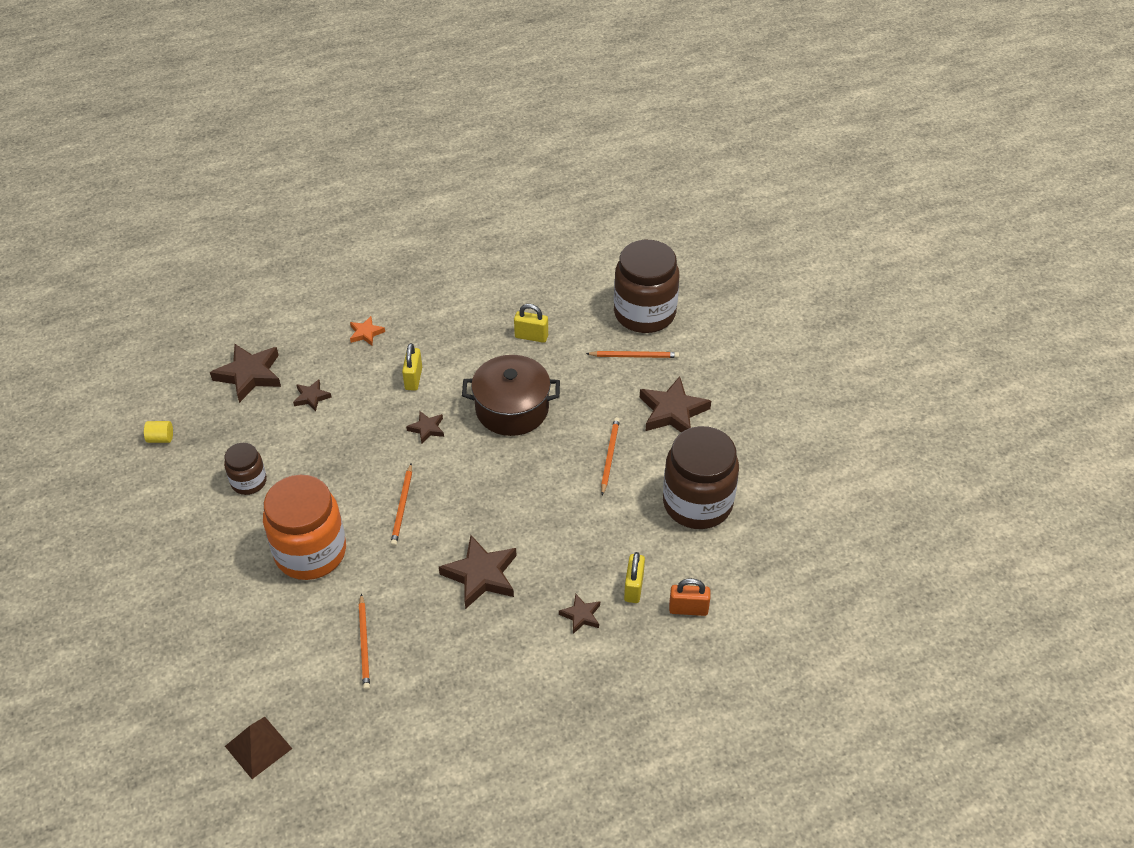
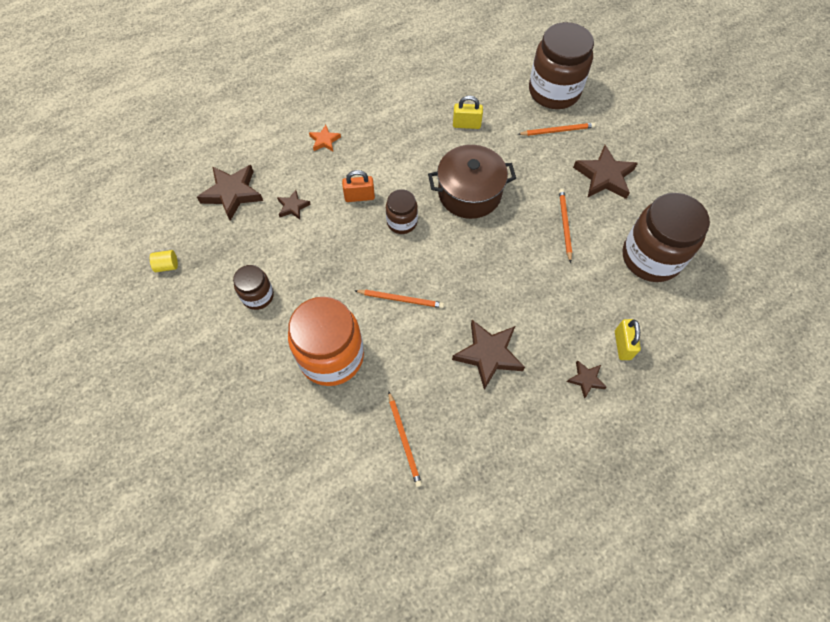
camera: 10 degrees left, 15 degrees up
brown pyramid [225,717,292,779] -> none
orange pencil [390,464,412,546] -> orange pencil turned 75 degrees counterclockwise [354,290,444,308]
yellow padlock [402,343,422,391] -> none
brown star [406,411,444,444] -> brown jar [386,189,418,234]
orange padlock [669,578,710,616] -> orange padlock moved to [342,170,375,202]

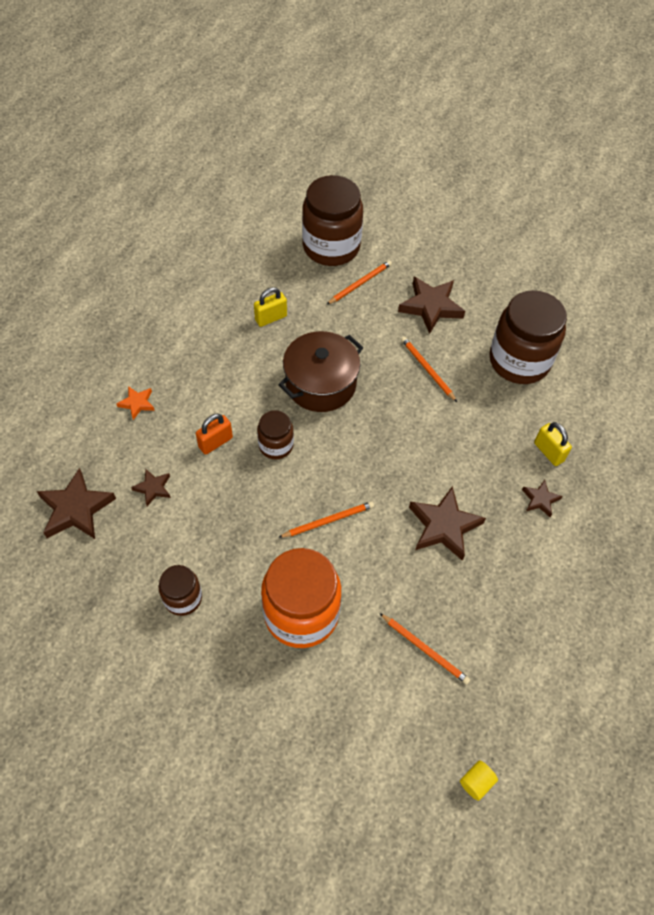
camera: 35 degrees left, 5 degrees down
yellow cylinder [150,250,178,272] -> yellow cylinder moved to [460,761,498,801]

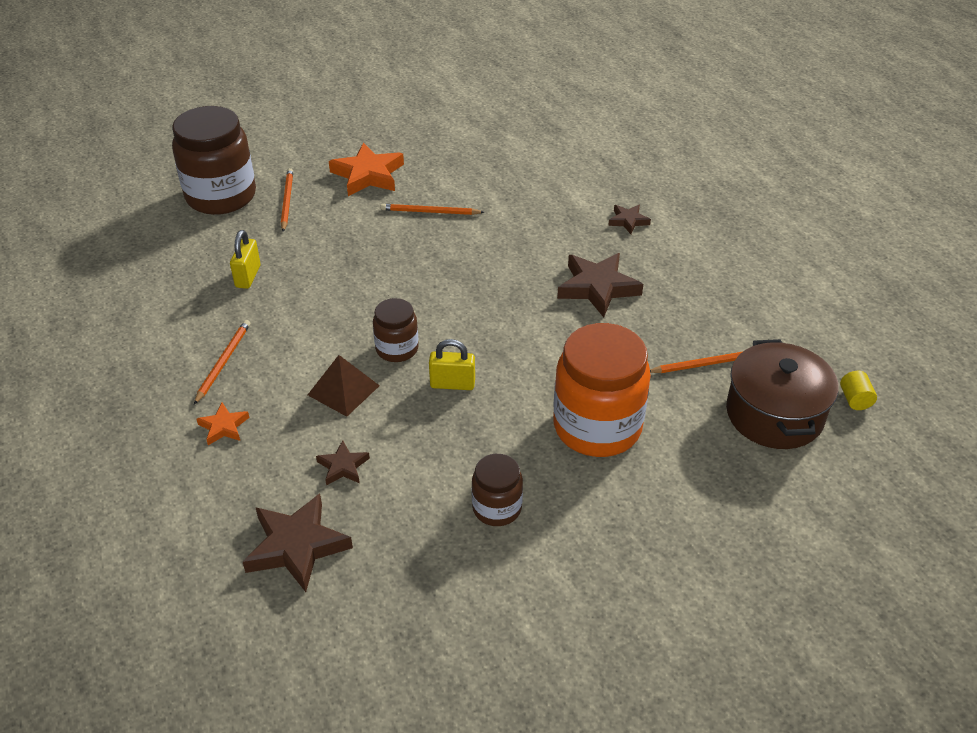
camera: 50 degrees left, 15 degrees down
orange padlock [196,414,233,455] -> brown pyramid [308,355,380,417]
brown pot [278,331,363,412] -> brown pot moved to [726,339,839,449]
orange pencil [278,501,374,538] -> orange pencil moved to [194,320,250,405]
brown star [398,277,465,334] -> orange star [329,142,404,196]
brown jar [489,290,567,384] -> none
yellow padlock [534,422,572,466] -> yellow padlock moved to [429,339,475,390]

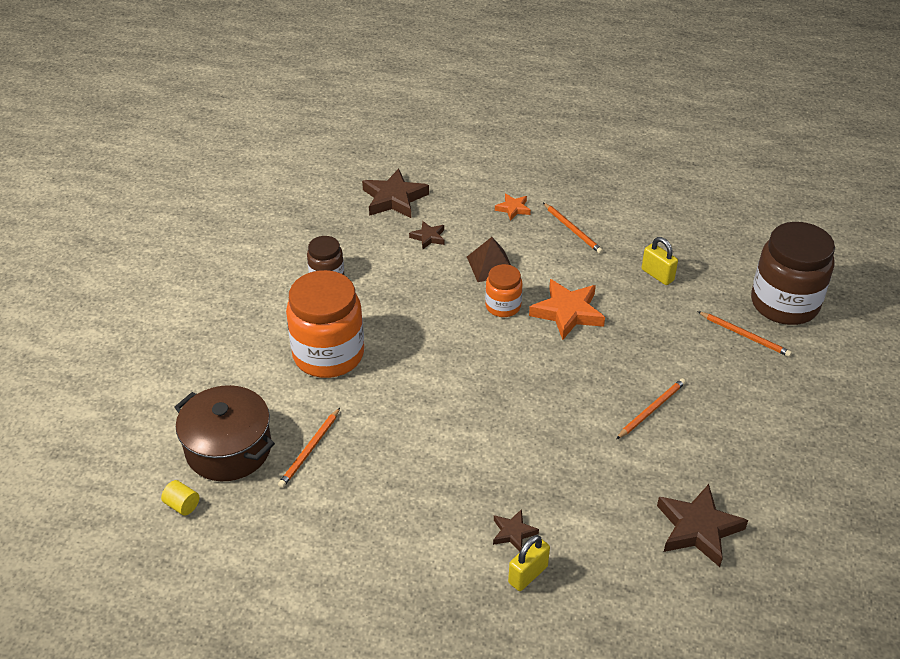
camera: 130 degrees right, 0 degrees up
orange star [329,142,404,196] -> orange star moved to [529,279,605,340]
brown jar [373,298,419,362] -> orange jar [485,264,523,317]
yellow padlock [429,339,475,390] -> yellow padlock moved to [508,535,550,591]
brown star [557,253,643,317] -> brown star moved to [657,484,748,567]

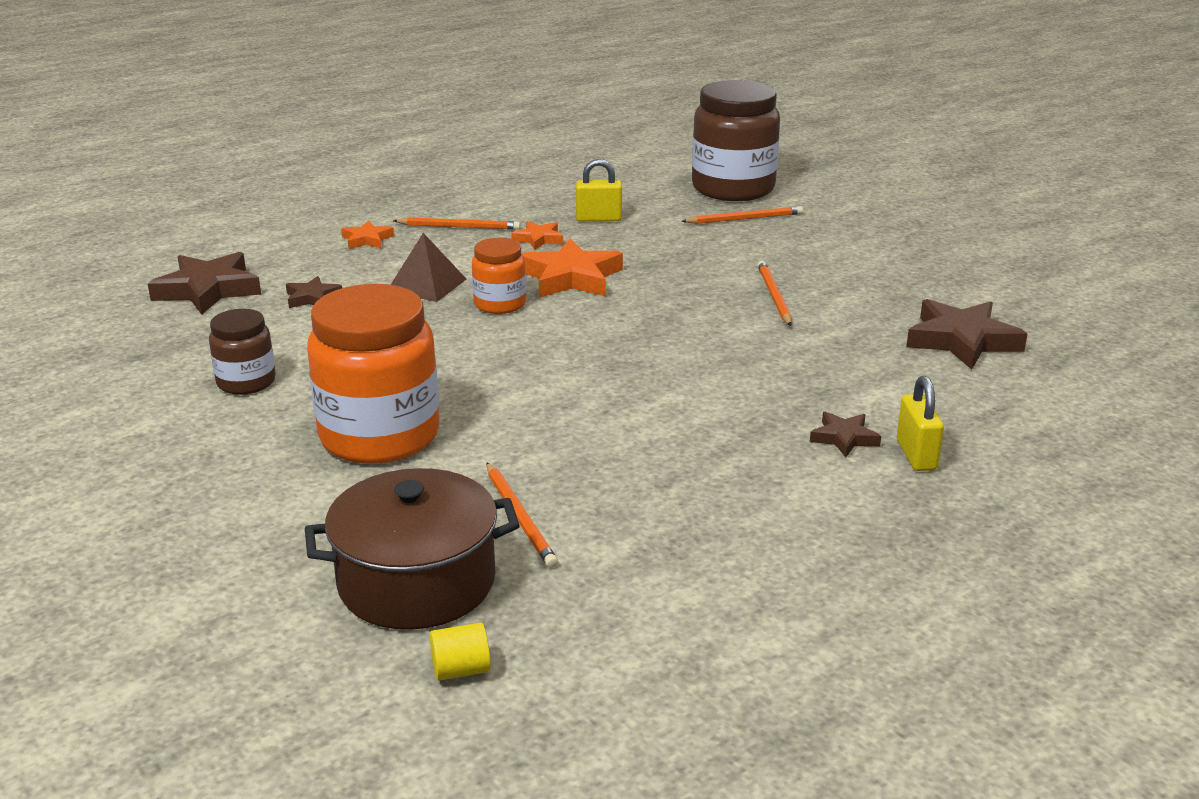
camera: 50 degrees left, 15 degrees down
none -> orange star [511,221,563,250]

